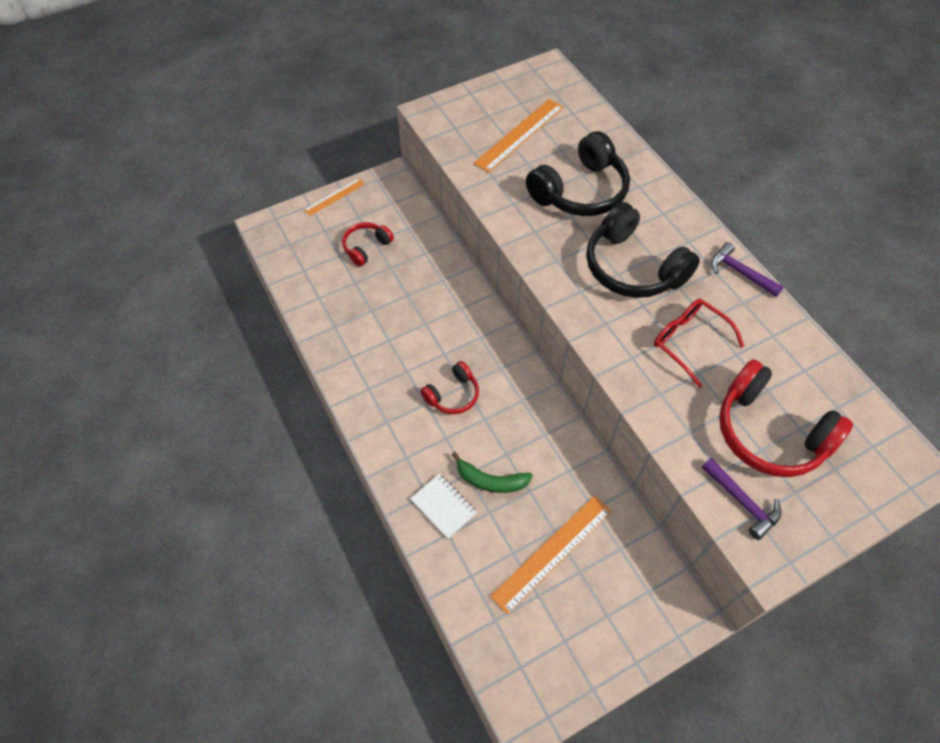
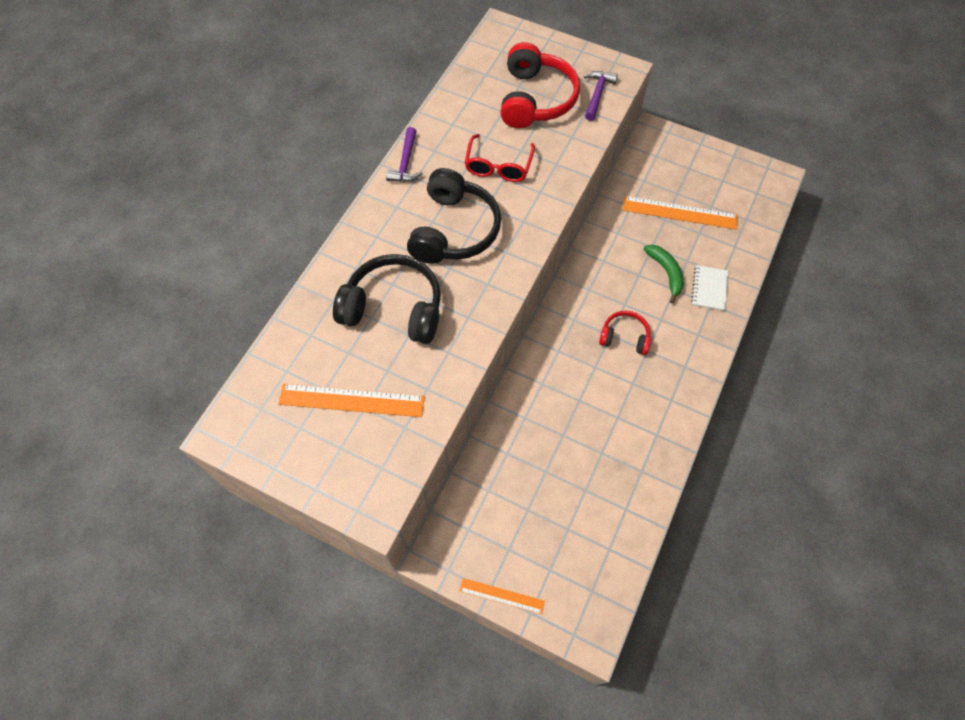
camera: 125 degrees left, 5 degrees up
red headphones [342,222,394,267] -> none

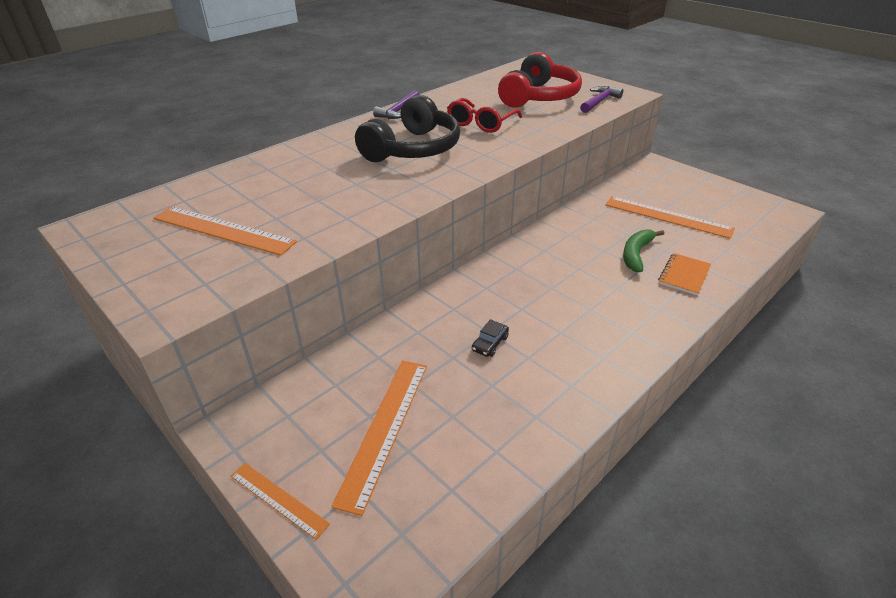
camera: 20 degrees right, 25 degrees down
black headphones [333,254,441,344] -> none
red headphones [599,311,651,355] -> none
green banana [643,244,684,304] -> green banana turned 150 degrees counterclockwise [623,230,665,272]
white notebook [691,265,728,311] -> orange notebook [658,253,711,295]
none -> orange ruler [331,360,427,516]
none -> black car [472,319,509,357]

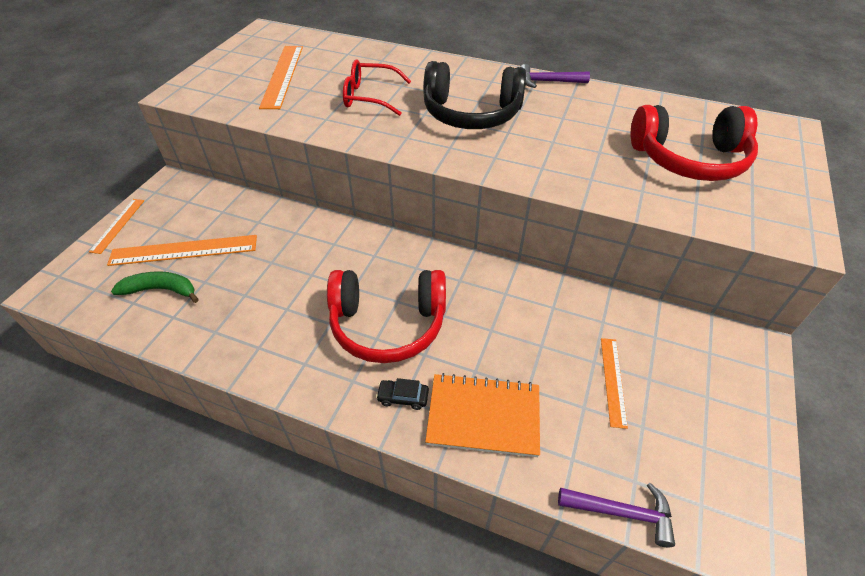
camera: 65 degrees right, 10 degrees up
red glasses [447,98,522,133] -> red glasses moved to [343,60,411,116]
black car [472,319,509,357] -> black car moved to [376,378,429,410]
purple hammer [580,86,623,113] -> purple hammer moved to [558,483,675,547]
orange ruler [605,196,735,239] -> orange ruler [601,338,628,429], size x0.59
green banana [623,230,665,272] -> green banana moved to [111,271,199,303]
orange notebook [658,253,711,295] -> orange notebook [425,373,540,457], size x1.54
none -> red headphones [327,270,446,363]

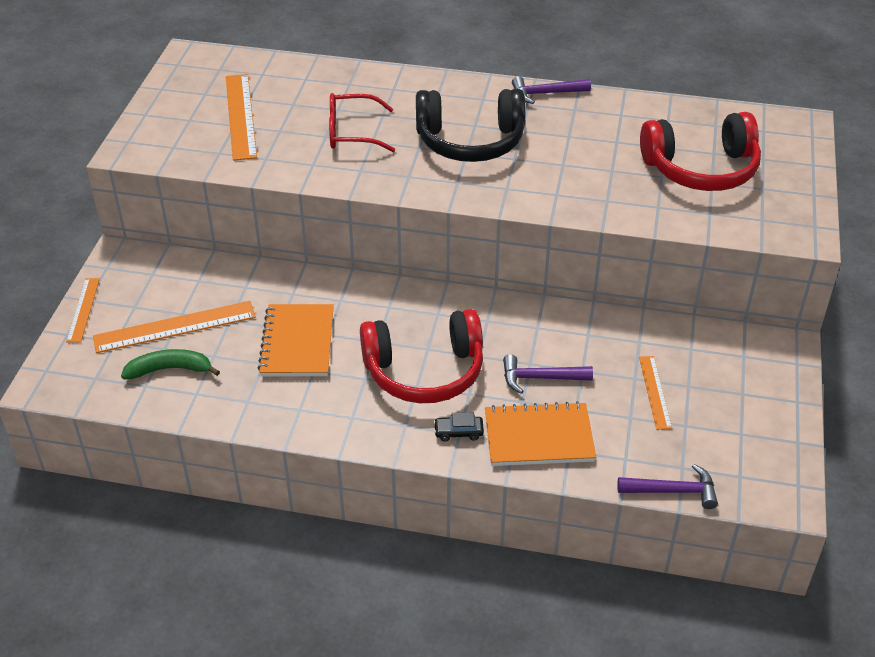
camera: 10 degrees left, 5 degrees down
none -> orange notebook [258,304,334,376]
none -> purple hammer [503,354,593,394]

